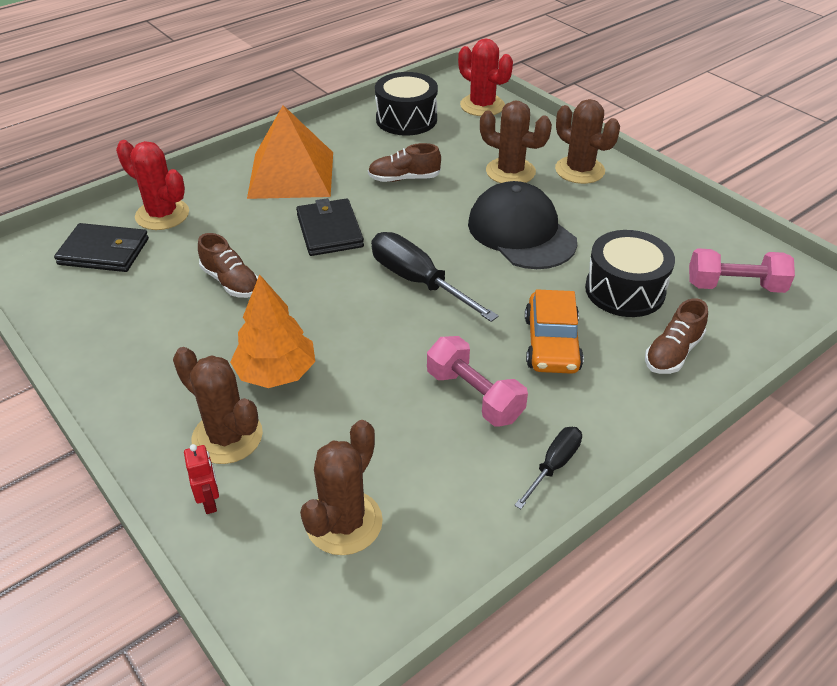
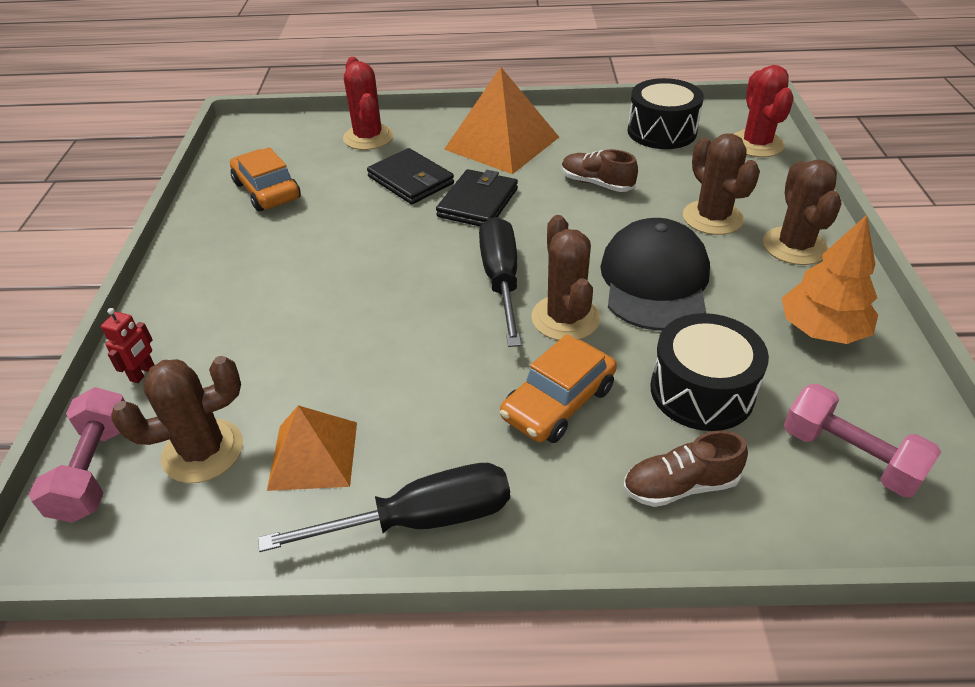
camera: 40 degrees right, 0 degrees up
black wallet [54,223,149,272] -> black wallet moved to [367,148,454,204]
brown cactus [173,347,263,464] -> brown cactus moved to [531,215,600,340]
brown shoe [198,233,258,298] -> none
orange tree [230,274,315,388] -> orange tree moved to [782,215,878,344]
pink dumbbell [427,336,528,426] -> pink dumbbell moved to [29,387,125,523]
black screwdriver [514,427,582,509] -> black screwdriver [258,463,510,552], size x1.77
none -> orange car [230,147,301,212]
none -> orange pyramid [267,405,357,491]

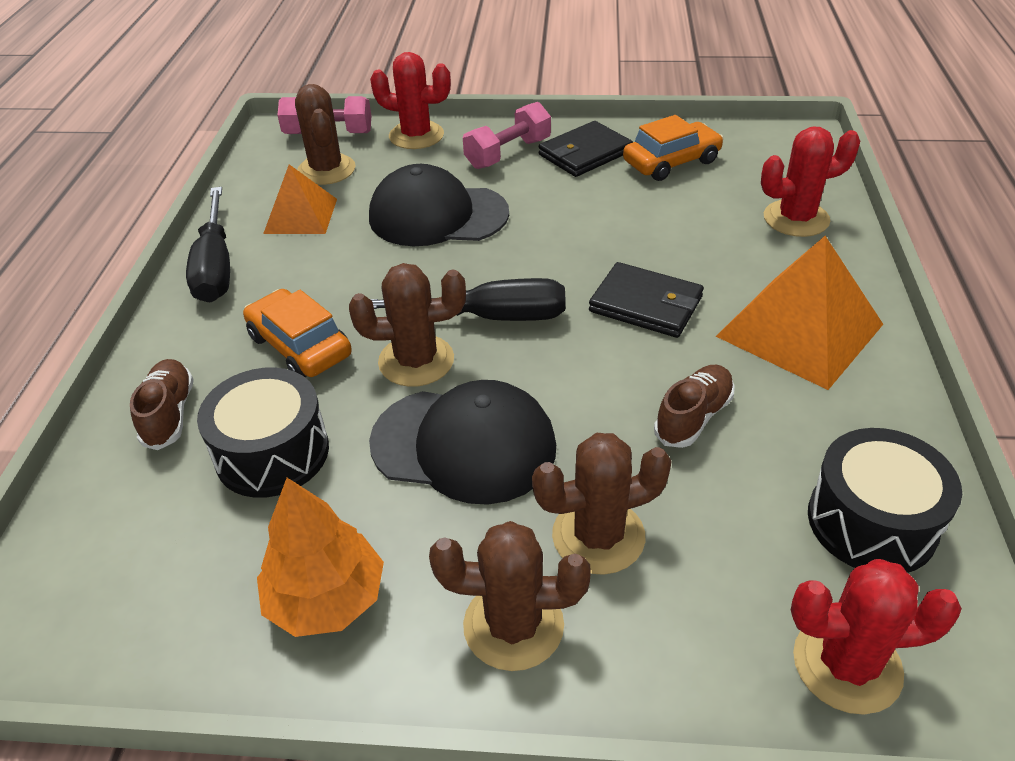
camera: 95 degrees right, 0 degrees up
red robot [101,308,154,383] -> red cactus [370,52,451,149]
black wallet [367,148,454,204] -> black wallet moved to [539,121,633,177]
pink dumbbell [784,384,941,497] -> pink dumbbell moved to [463,102,551,169]
none -> black cap [369,164,509,246]

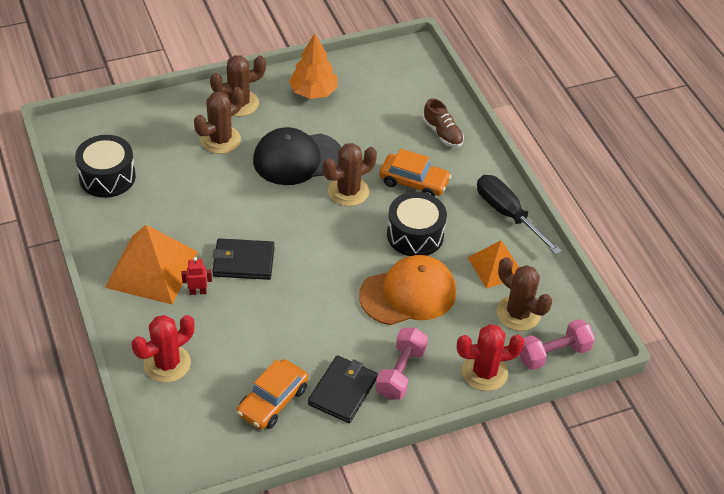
camera: 150 degrees right, 5 degrees up
black drum [197,367,329,498] -> black drum moved to [387,192,447,256]
black cap [369,164,509,246] -> orange cap [359,255,456,325]
black screwdriver [370,278,565,321] -> none
brown shoe [654,365,734,448] -> none
red cactus [791,559,962,715] -> none
none -> red robot [181,257,212,295]

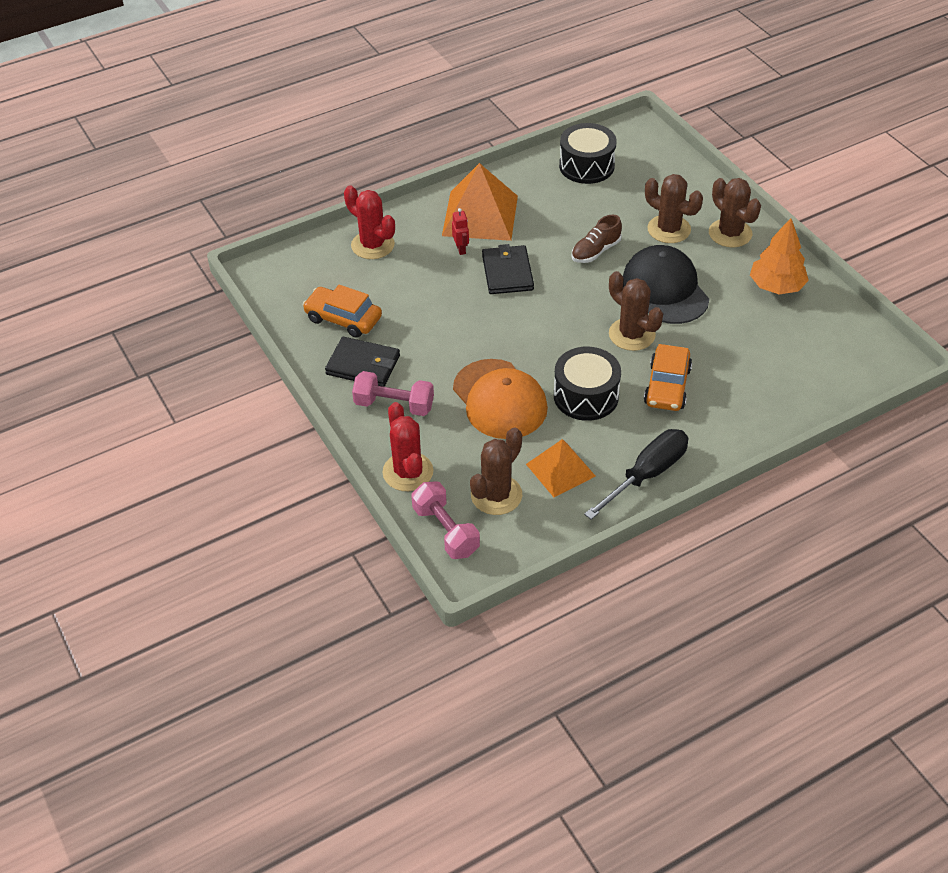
camera: 85 degrees right, 0 degrees up
brown shoe [423,98,464,147] -> brown shoe moved to [571,215,622,263]

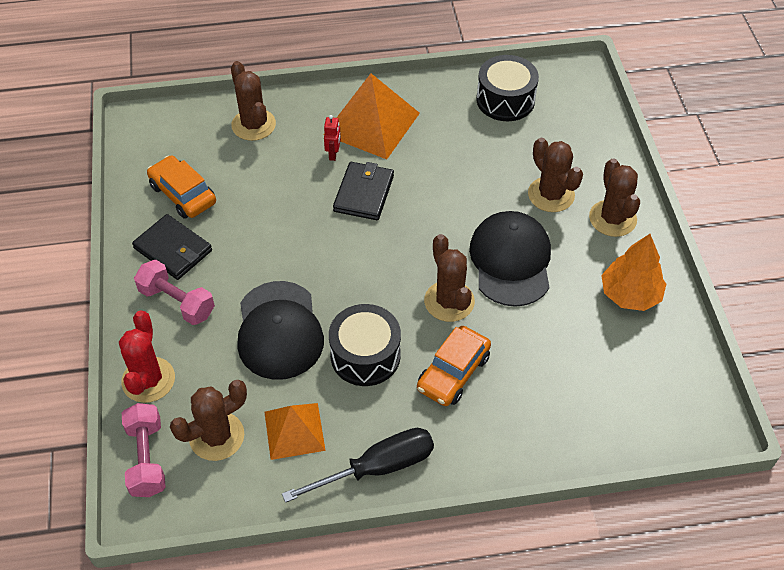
camera: 20 degrees right, 5 degrees up
red cactus [344,185,395,259] -> brown cactus [231,61,276,141]
orange cap [453,359,548,439] -> black cap [237,281,324,380]
brown shoe [571,215,622,263] -> none

